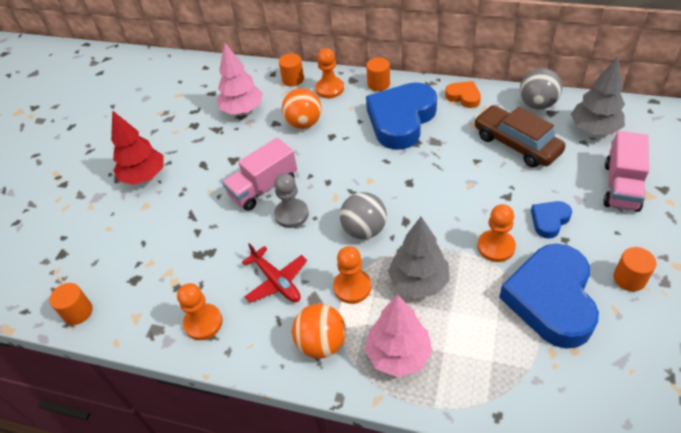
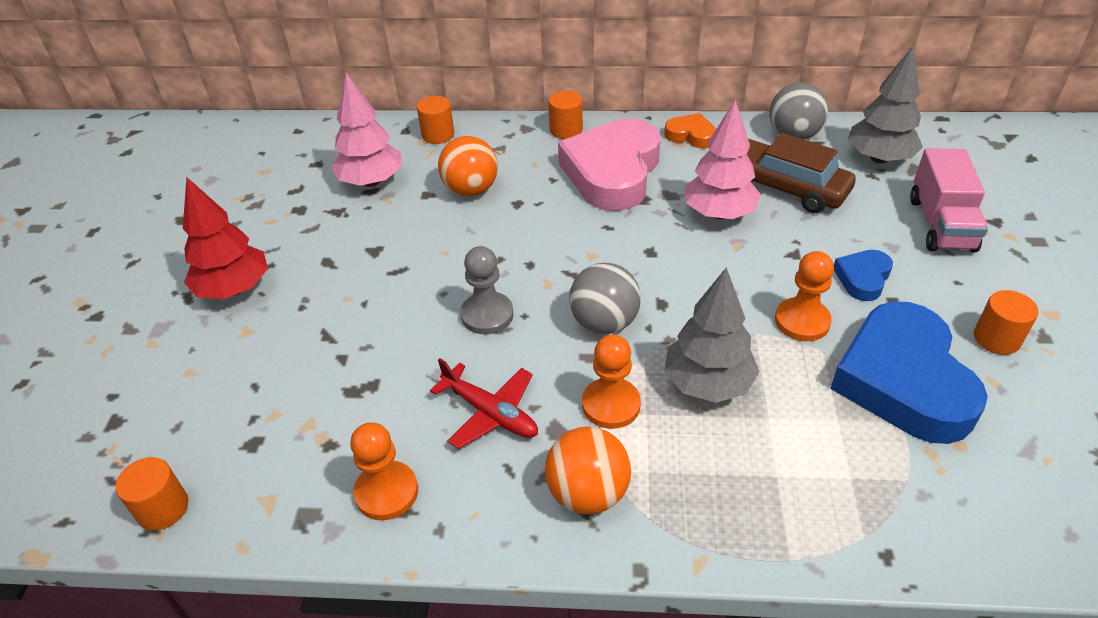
camera: 15 degrees left, 5 degrees down
pink truck [222,138,297,211] -> none
orange pawn [315,48,344,98] -> none
pink tree [365,294,433,377] -> pink tree moved to [684,100,761,219]
blue heart [366,82,437,150] -> pink heart [558,119,660,211]

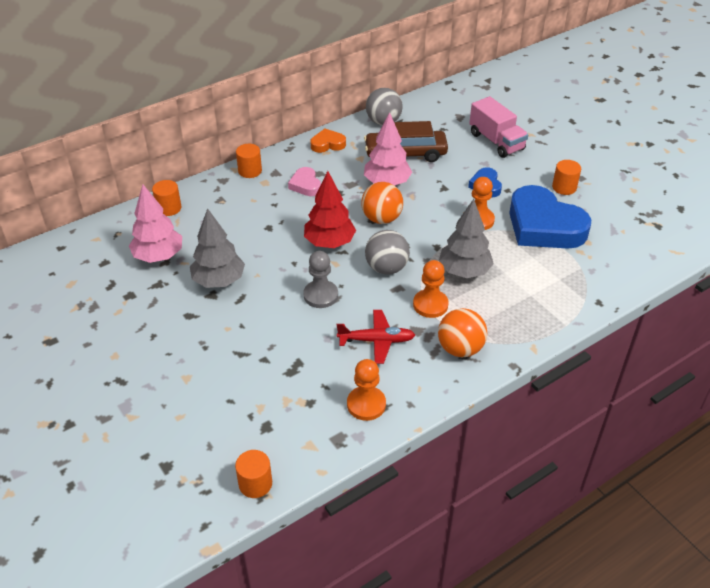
camera: 40 degrees left, 0 degrees up
red tree [183,178,268,299] -> red tree moved to [304,171,356,248]
orange ball [438,136,498,197] -> orange ball moved to [361,182,403,224]
pink heart [558,119,660,211] -> pink heart [288,167,321,196], size x0.46
grey tree [848,46,923,164] -> grey tree moved to [190,208,245,288]

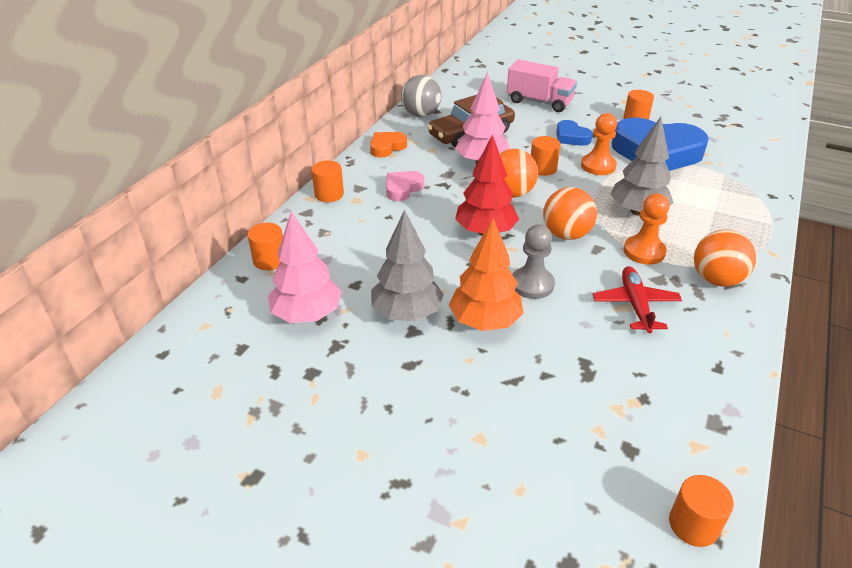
camera: 30 degrees left, 5 degrees down
pink heart [288,167,321,196] -> pink heart turned 90 degrees clockwise [386,171,424,201]
red plane [337,310,415,364] -> red plane turned 60 degrees counterclockwise [593,266,682,333]
orange pawn [347,359,386,421] -> none
grey ball [365,230,410,275] -> orange ball [543,187,597,240]
none -> orange tree [449,218,523,331]
none -> orange cylinder [531,136,561,176]

